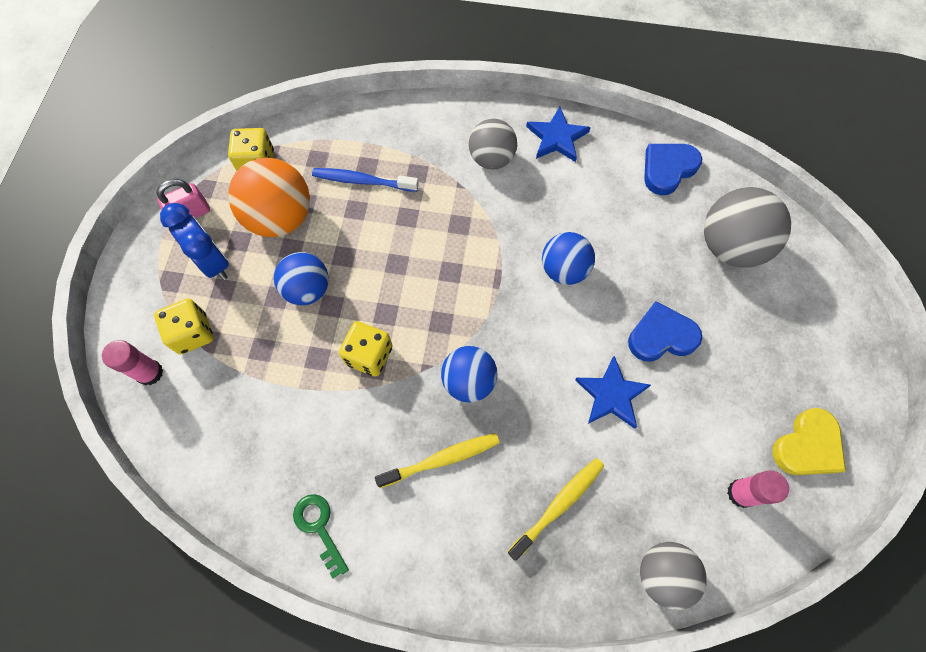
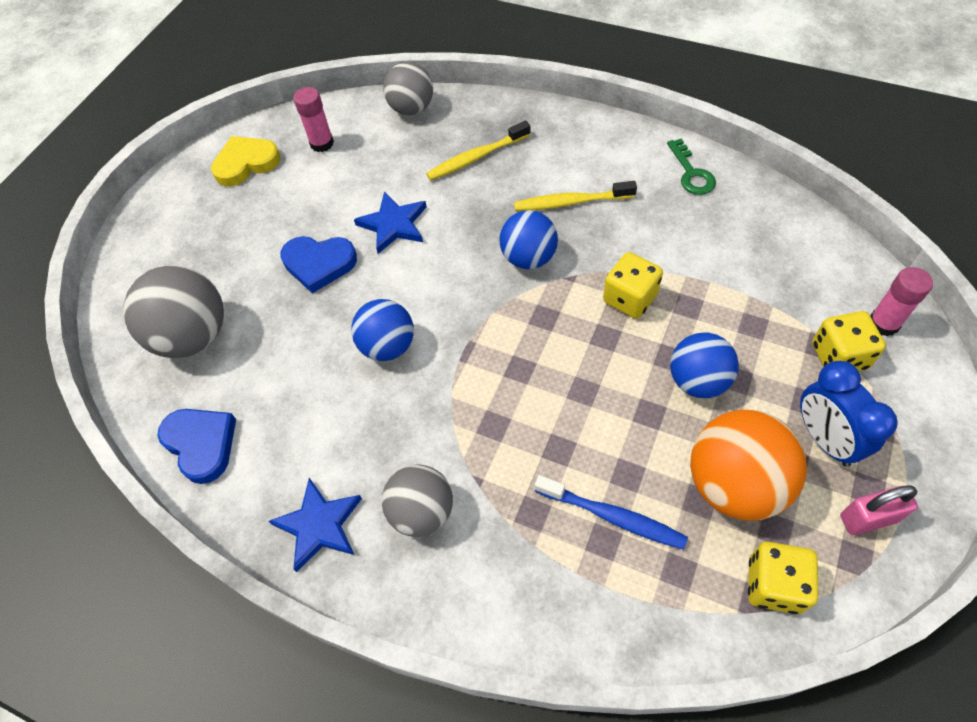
camera: 160 degrees left, 10 degrees down
blue heart [644,144,702,195] -> blue heart turned 105 degrees counterclockwise [157,409,236,484]

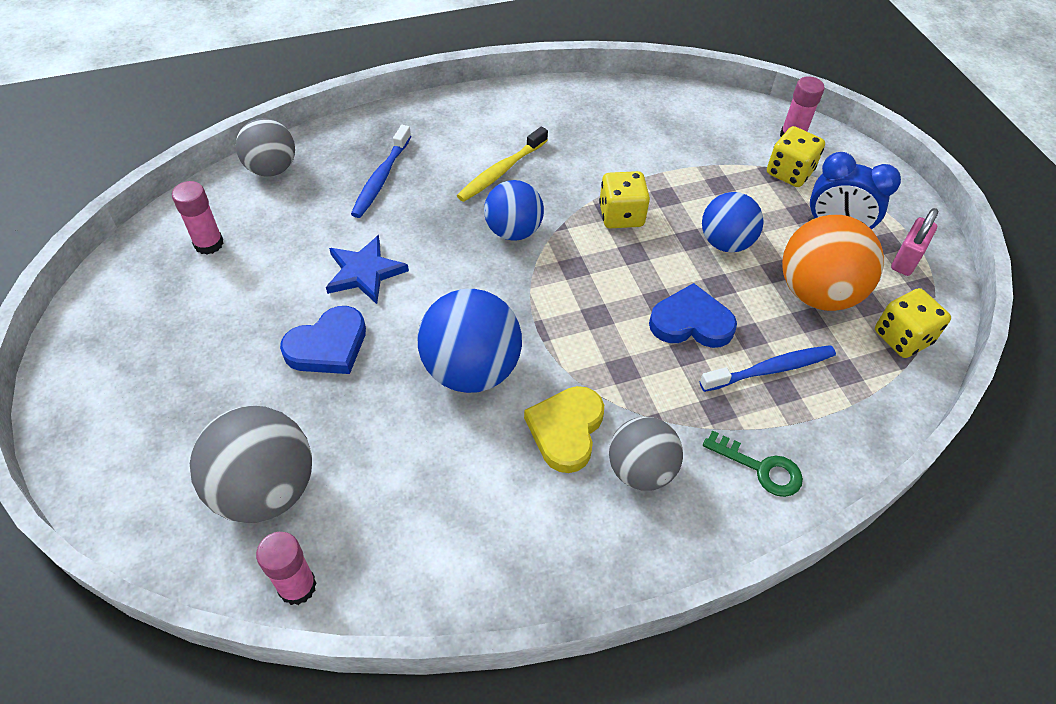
camera: 50 degrees left, 5 degrees down
blue heart [157,409,236,484] -> blue heart moved to [649,283,737,348]
yellow heart [211,136,281,186] -> yellow heart moved to [524,386,604,473]
blue star [268,478,362,572] -> none
blue ball [351,299,414,361] -> blue ball [417,289,522,393], size x1.51
yellow toothbrush [426,121,531,180] -> blue toothbrush [351,125,411,218]
green key [667,139,716,195] -> green key moved to [703,430,803,497]
none -> pink glue stick [256,532,317,605]

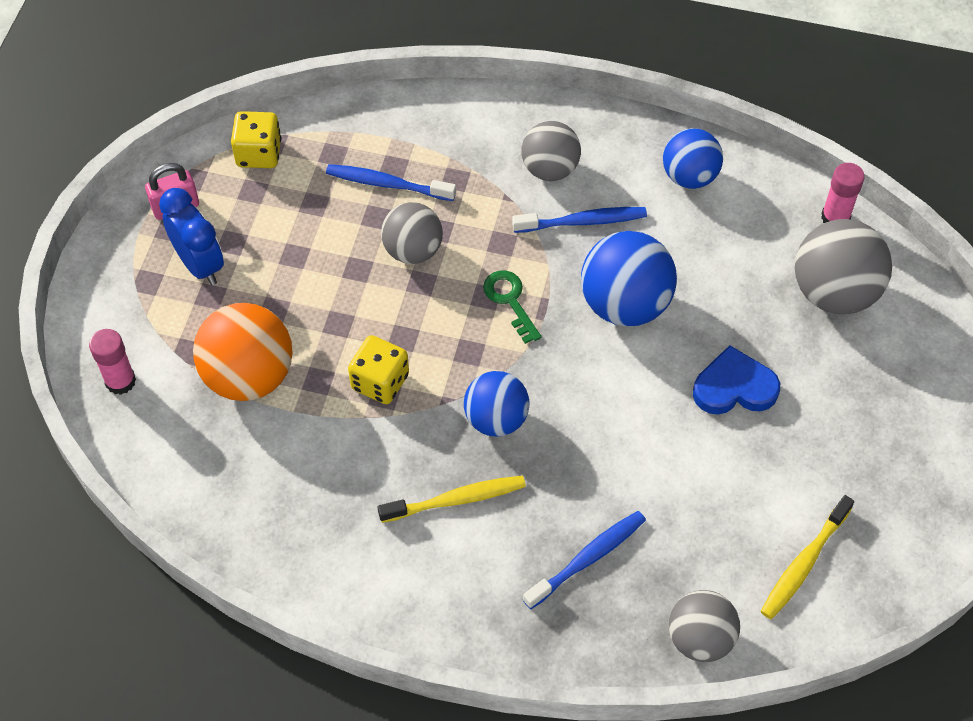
camera: 145 degrees left, 5 degrees up
pink glue stick [172,181,224,255] -> yellow toothbrush [761,495,854,619]
blue star [326,235,409,304] -> none
yellow heart [524,386,604,473] -> blue toothbrush [512,207,647,233]
blue heart [649,283,737,348] -> grey ball [381,202,443,264]
blue ball [702,192,764,252] -> blue ball moved to [663,128,723,189]
green key [703,430,803,497] -> green key moved to [483,270,541,344]
yellow dice [767,126,825,187] -> none
orange ball [782,215,884,311] -> orange ball moved to [193,303,292,401]

